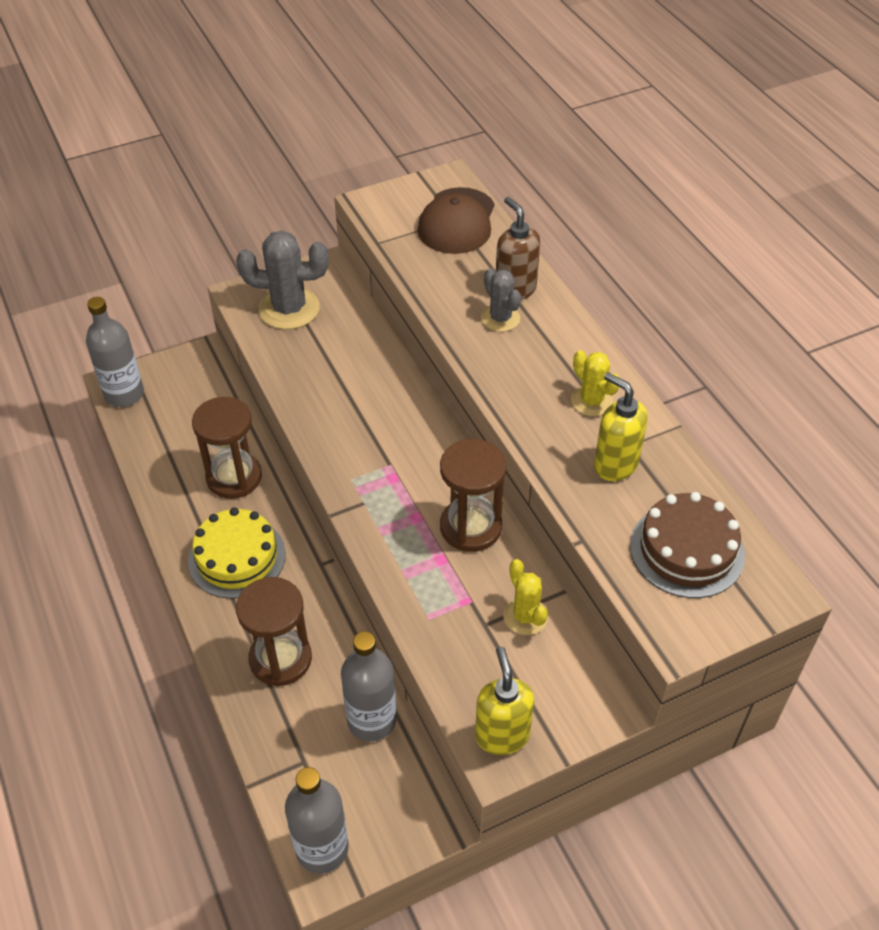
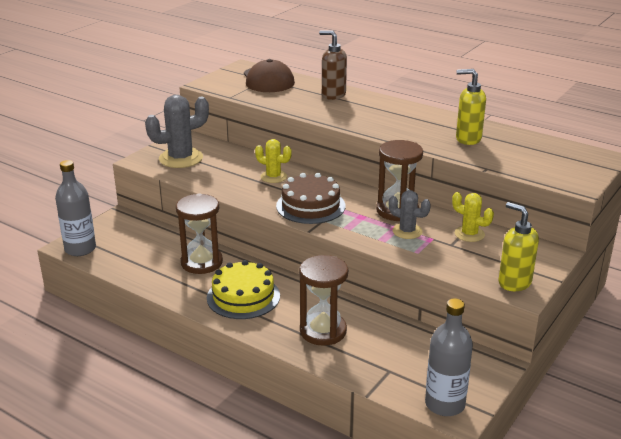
camera: 30 degrees left, 20 degrees down
grey bottle [341,631,396,741] -> none
grey cactus [481,268,521,332] -> grey cactus moved to [389,190,431,239]
yellow cactus [571,350,620,416] -> yellow cactus moved to [255,139,292,183]
brown cake [630,492,745,598] -> brown cake moved to [276,173,346,224]

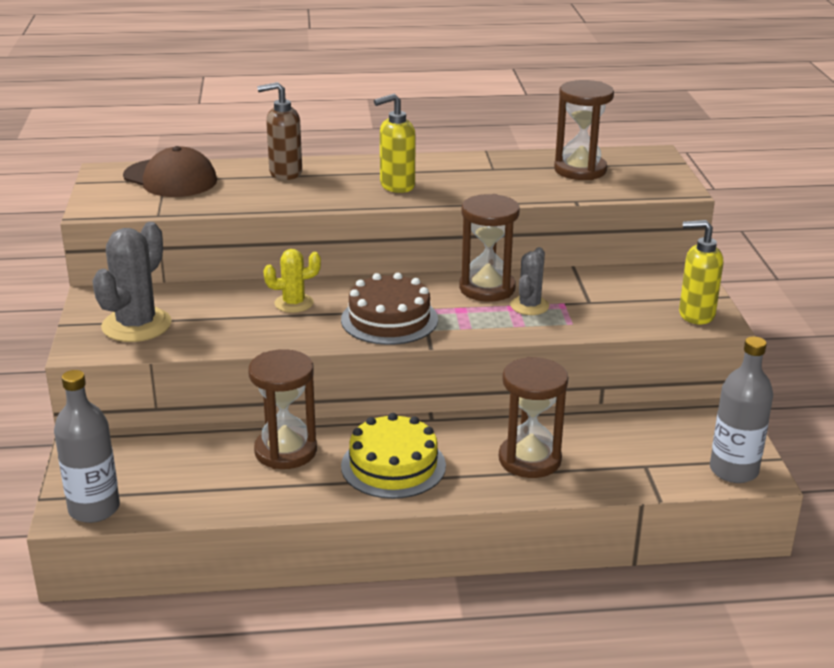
camera: 40 degrees left, 0 degrees up
grey cactus [389,190,431,239] -> grey cactus turned 60 degrees counterclockwise [510,247,549,315]
yellow cactus [452,192,494,242] -> none
yellow soap dispenser [456,69,486,145] -> yellow soap dispenser moved to [374,94,416,193]
none -> brown hourglass [554,80,614,180]

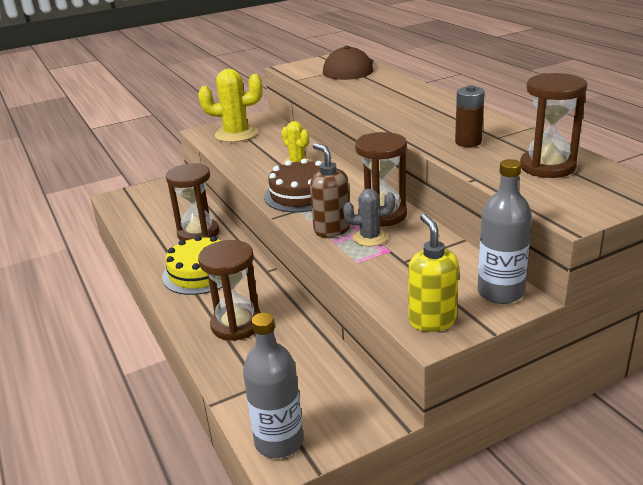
camera: 70 degrees right, 0 degrees up
grey bottle [54,370,120,523] -> grey bottle moved to [477,159,532,304]
grey cactus [92,222,172,342] -> yellow cactus [198,69,263,142]
brown soap dispenser [257,82,302,180] -> brown soap dispenser moved to [310,143,350,237]
yellow soap dispenser [374,94,416,193] -> none
none -> brown battery [455,85,485,147]

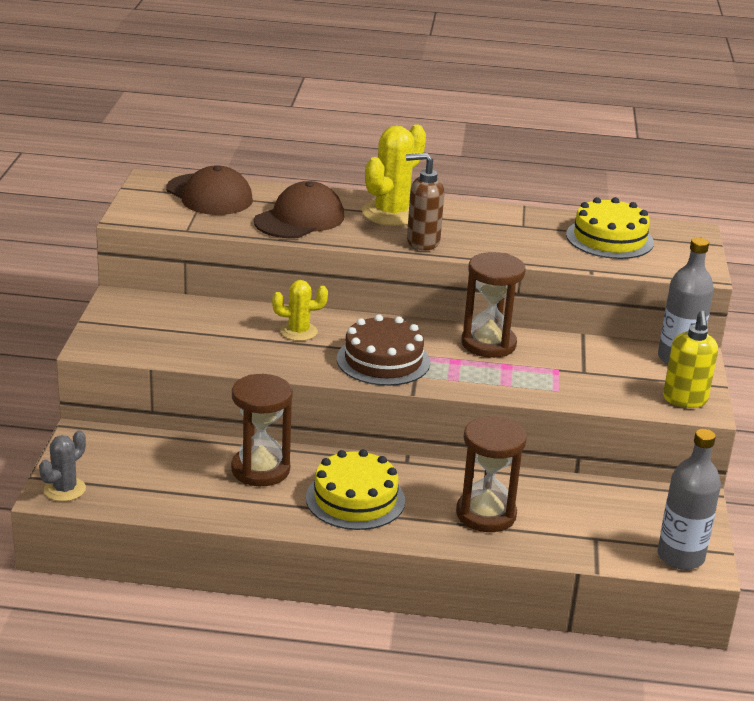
camera: 60 degrees left, 0 degrees up
yellow cactus [198,69,263,142] -> yellow cactus moved to [362,124,426,226]
brown soap dispenser [310,143,350,237] -> brown soap dispenser moved to [406,153,445,250]
grey cactus [343,189,395,246] -> grey cactus moved to [39,430,86,501]
yellow soap dispenser [408,214,459,332] -> yellow soap dispenser turned 105 degrees counterclockwise [663,311,718,408]
brown battery [455,85,485,147] -> none
brown hourglass [520,73,587,178] -> yellow cake [566,197,654,259]
none -> brown cap [254,181,345,238]

